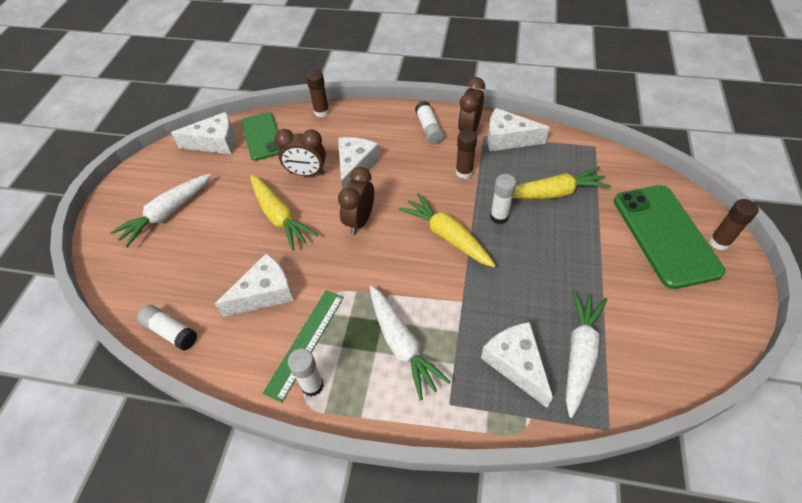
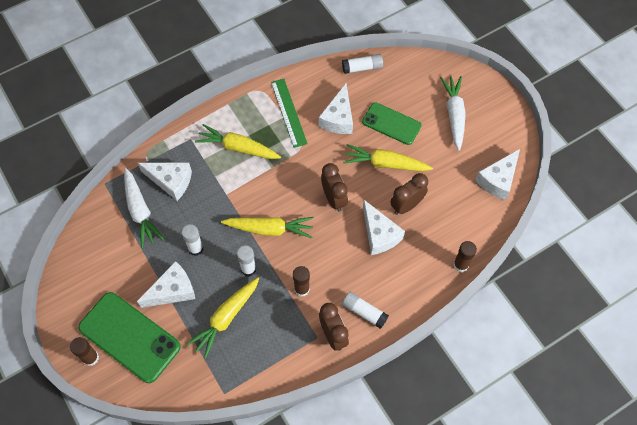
camera: 135 degrees right, 10 degrees up
green phone [241,112,280,161] -> green phone moved to [362,102,422,145]
white glue stick [288,348,324,396] -> white glue stick moved to [182,224,204,256]
white carrot [370,286,451,401] -> yellow carrot [195,124,281,159]
white cheese [487,108,550,151] -> white cheese moved to [137,261,195,308]

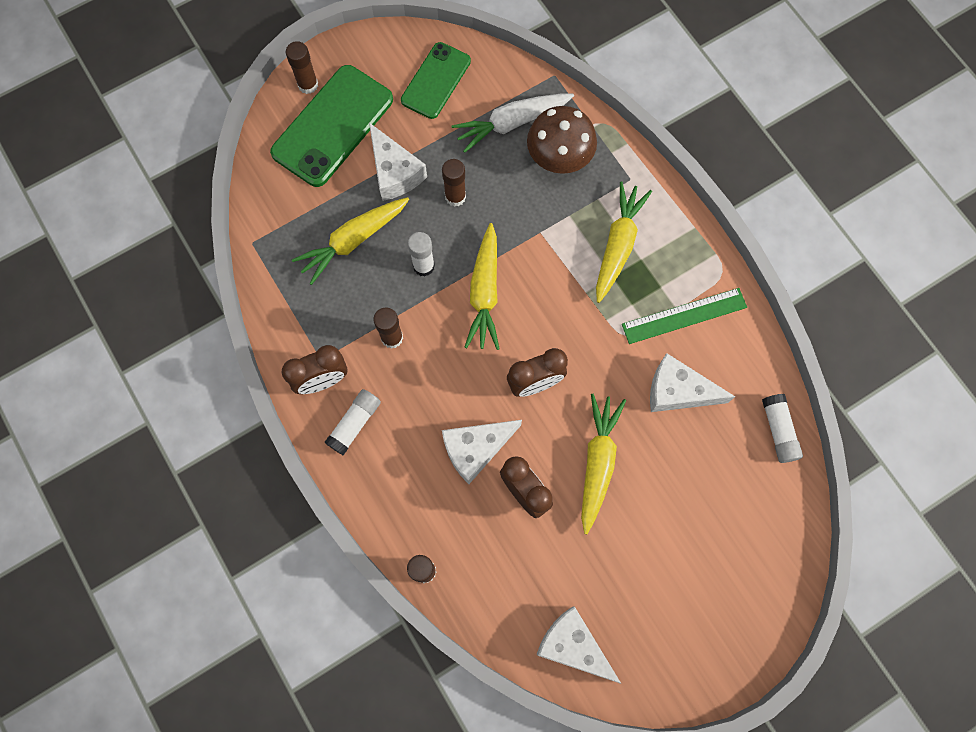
camera: 90 degrees right, 10 degrees up
white cheese [138,162,192,201] -> brown mushroom [527,106,597,174]
white glue stick [182,224,204,256] -> brown glue stick [442,159,466,207]
yellow carrot [187,277,259,359] -> yellow carrot turned 75 degrees counterclockwise [292,197,409,285]
green phone [362,102,422,145] -> green phone moved to [401,42,471,119]
white carrot [440,76,466,151] -> none

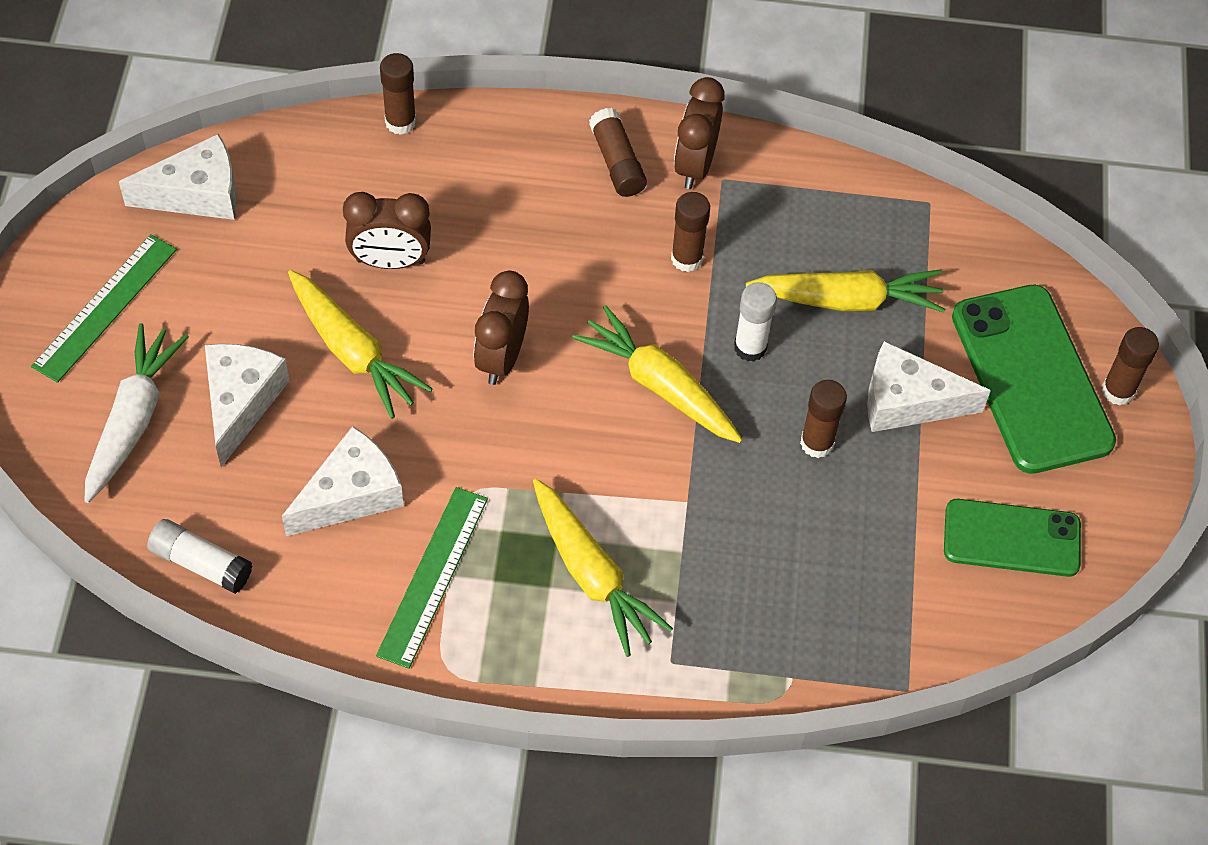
camera: 125 degrees right, 15 degrees down
yellow carrot [292,197,409,285] -> yellow carrot turned 90 degrees clockwise [746,269,945,312]
white glue stick [324,389,381,455] -> brown glue stick [589,108,647,197]
green phone [401,42,471,119] -> green phone turned 60 degrees counterclockwise [944,499,1081,577]
white cheese [442,420,522,484] -> white cheese moved to [205,344,290,467]
white carrot [452,94,574,153] -> white carrot moved to [84,323,189,503]
brown mushroom [527,106,597,174] -> none
none -> green ruler [31,234,177,383]

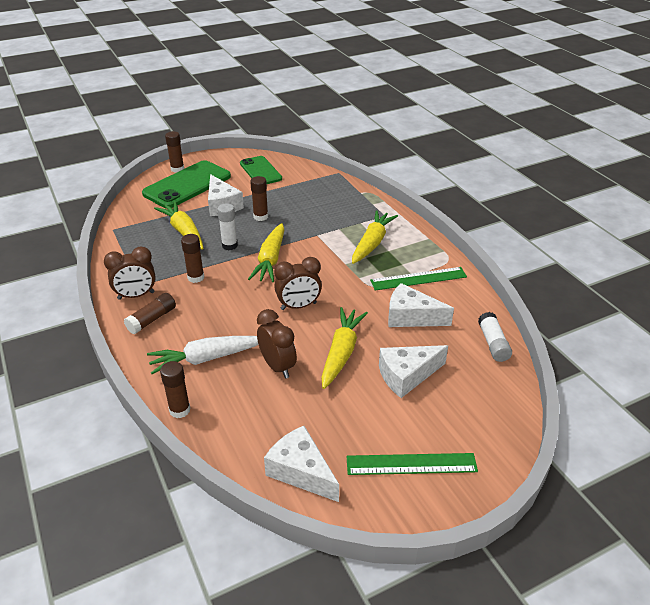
camera: 120 degrees left, 20 degrees down
white carrot [84,323,189,503] -> white carrot moved to [147,336,258,374]

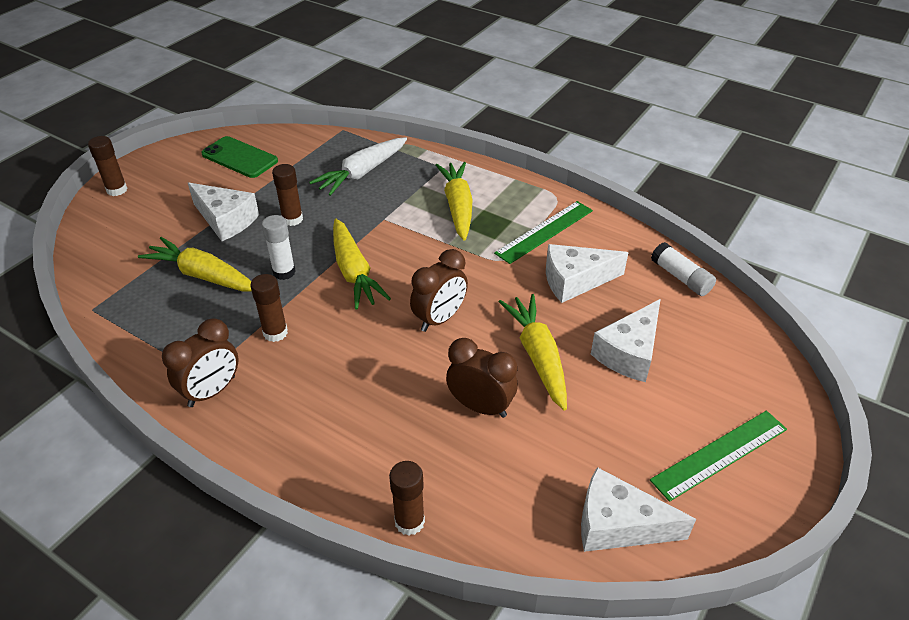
camera: 30 degrees left, 5 degrees up
brown glue stick [124,293,176,334] -> none
green phone [142,160,231,208] -> none
white carrot [147,336,258,374] -> white carrot moved to [309,137,407,196]

